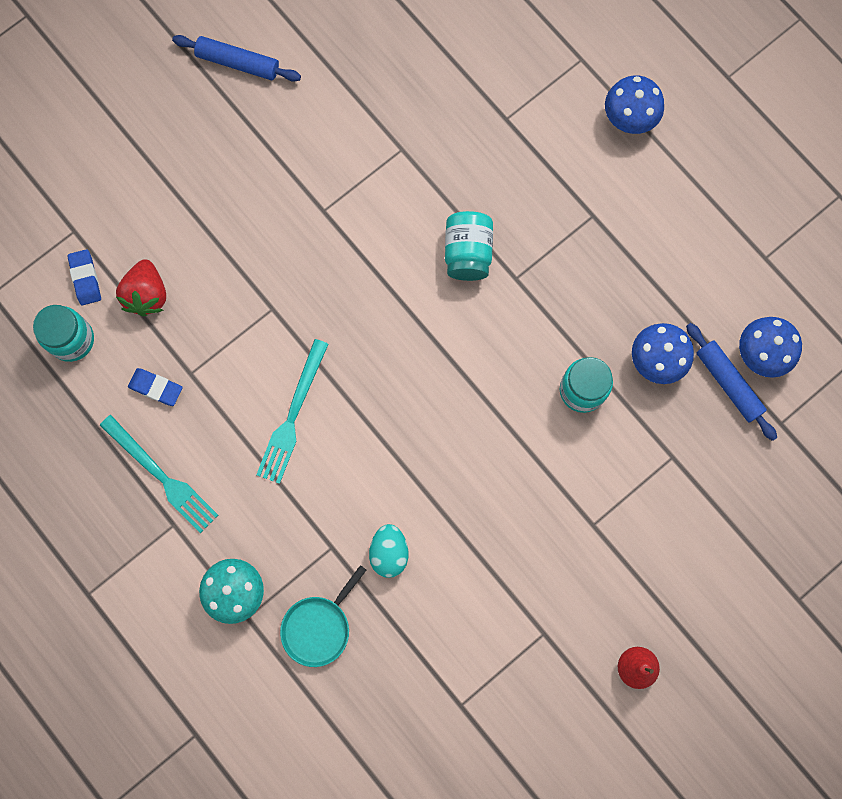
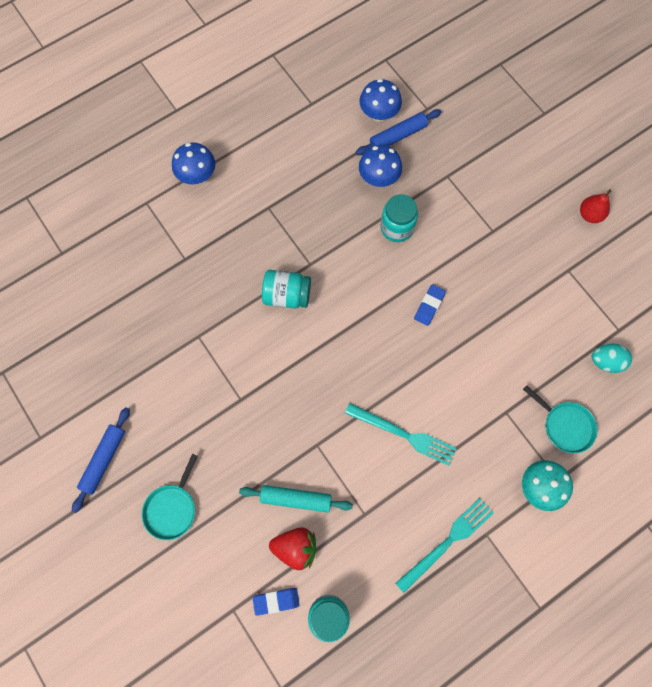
camera: 85 degrees left, 5 degrees down
blue eraser [128,368,183,406] -> blue eraser moved to [414,284,446,326]
turquoise egg [369,524,408,578] -> turquoise egg moved to [592,344,632,373]
none -> turquoise pan [142,454,198,540]
none -> turquoise rolling pin [239,485,353,512]

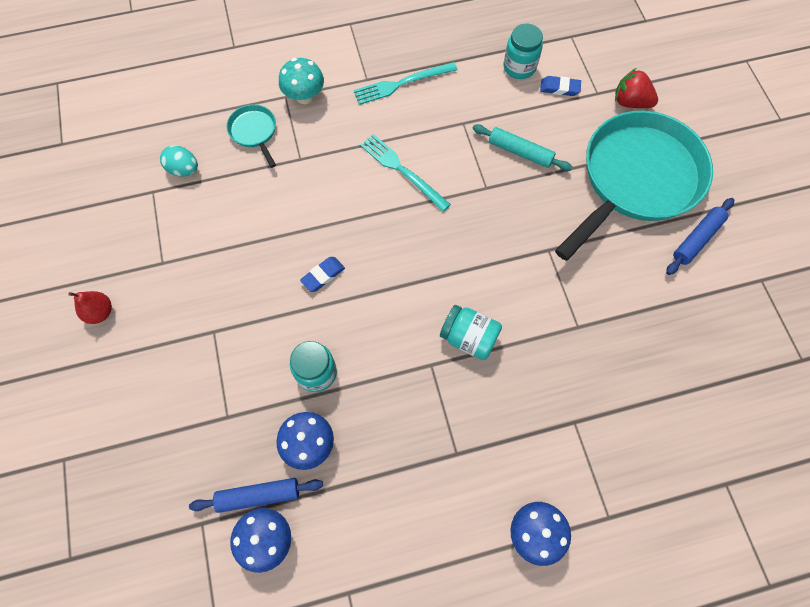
camera: 160 degrees left, 5 degrees down
turquoise pan [142,454,198,540] -> turquoise pan [555,111,713,261], size x2.43
red strawberry [269,527,316,570] -> red strawberry moved to [615,68,658,108]

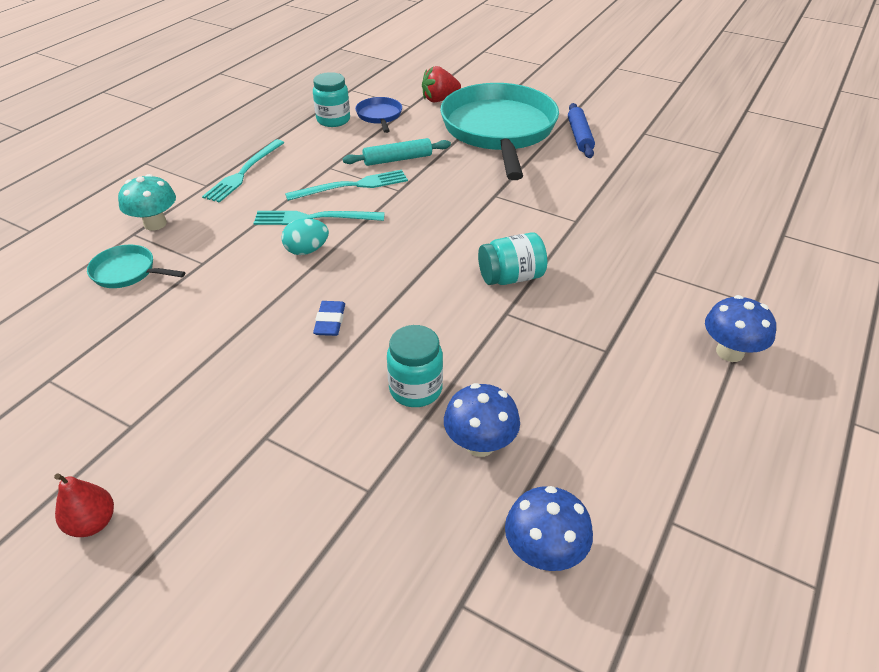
camera: 45 degrees left, 25 degrees down
turquoise egg [160,145,198,177] -> turquoise egg moved to [281,218,329,255]
blue rolling pin [189,478,323,513] -> none
blue eraser [540,76,581,96] -> blue pan [355,97,402,133]
none -> turquoise fork [285,170,408,201]

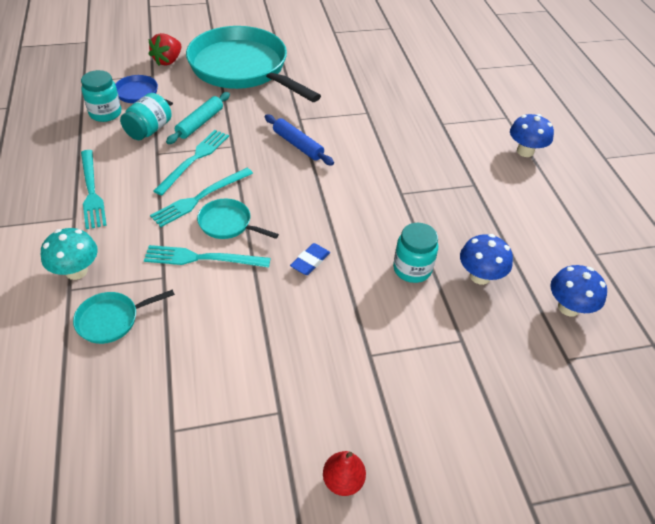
camera: 45 degrees left, 5 degrees up
turquoise egg [281,218,329,255] -> turquoise pan [197,199,279,239]
blue eraser [313,301,345,336] -> blue eraser turned 75 degrees clockwise [290,243,330,275]
turquoise jar [478,232,547,285] -> turquoise jar moved to [120,93,172,140]
blue rolling pin [568,103,595,158] -> blue rolling pin moved to [265,114,334,165]
none -> turquoise fork [144,245,271,268]

